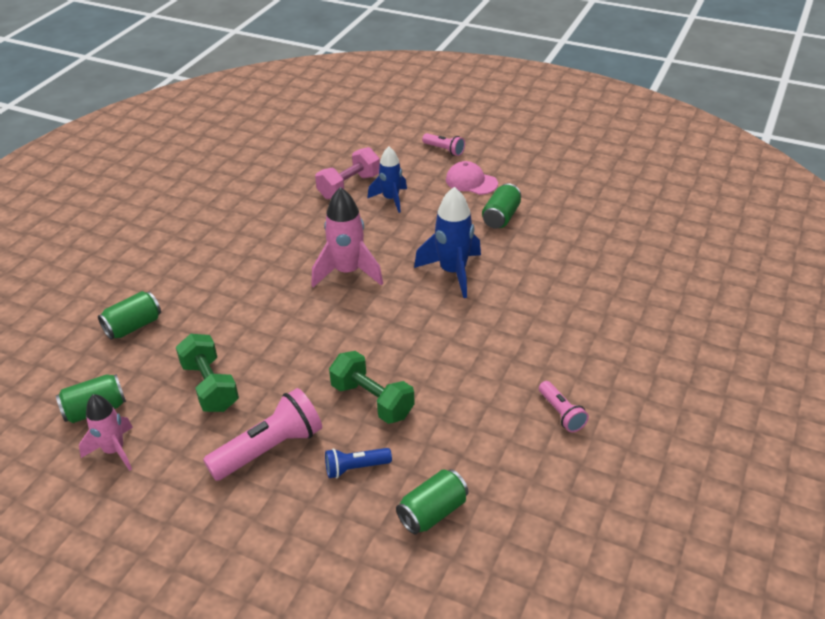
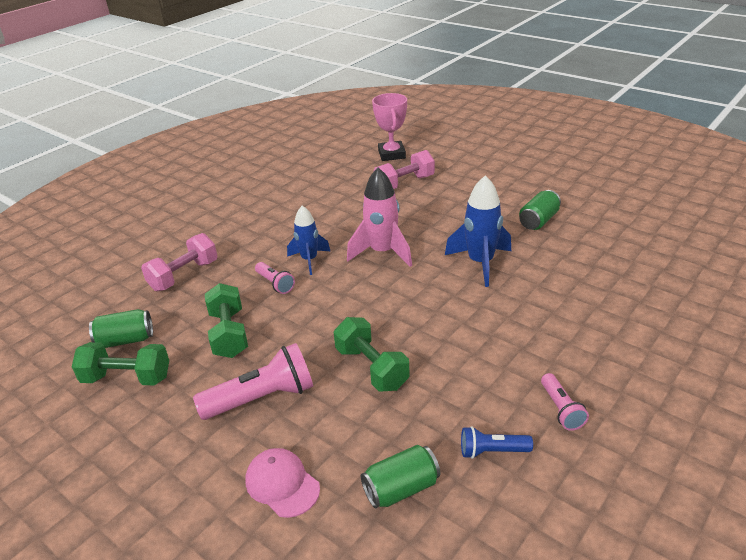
camera: 15 degrees right, 5 degrees down
pink rocket [79,394,133,471] -> green dumbbell [72,342,169,385]
green can [98,291,161,340] -> pink dumbbell [141,233,217,291]
blue flashlight [325,448,392,478] -> blue flashlight moved to [461,426,533,459]
blue rocket [367,146,407,213] -> blue rocket moved to [287,206,330,275]
pink flashlight [422,133,465,156] -> pink flashlight moved to [255,262,295,294]
pink cap [446,161,498,195] -> pink cap moved to [245,448,320,518]
none -> pink trophy [372,93,407,161]

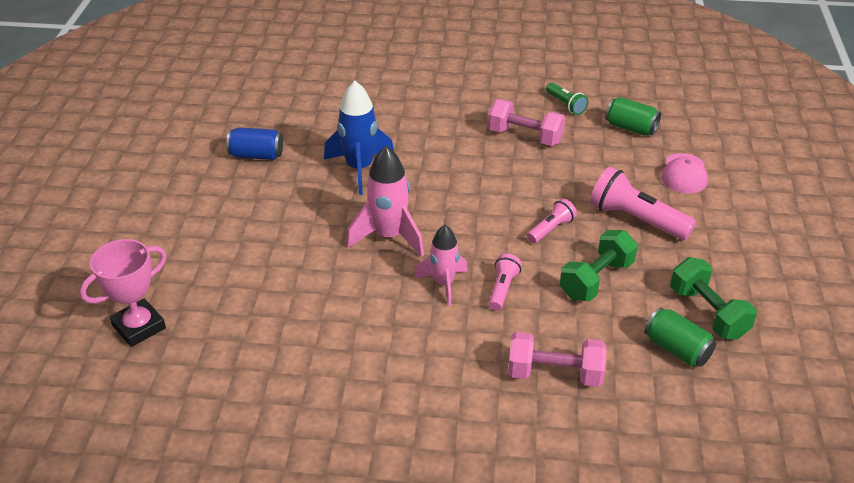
camera: 125 degrees left, 5 degrees up
blue rocket [287,206,330,275] -> pink rocket [415,225,468,306]
green dumbbell [334,317,410,392] -> none
pink dumbbell [374,150,435,189] -> pink dumbbell moved to [488,99,566,146]
blue flashlight [461,426,533,459] -> green flashlight [546,83,588,115]
green can [519,190,561,230] -> blue can [226,127,283,160]
pink flashlight [541,373,589,431] -> pink flashlight moved to [527,199,577,243]

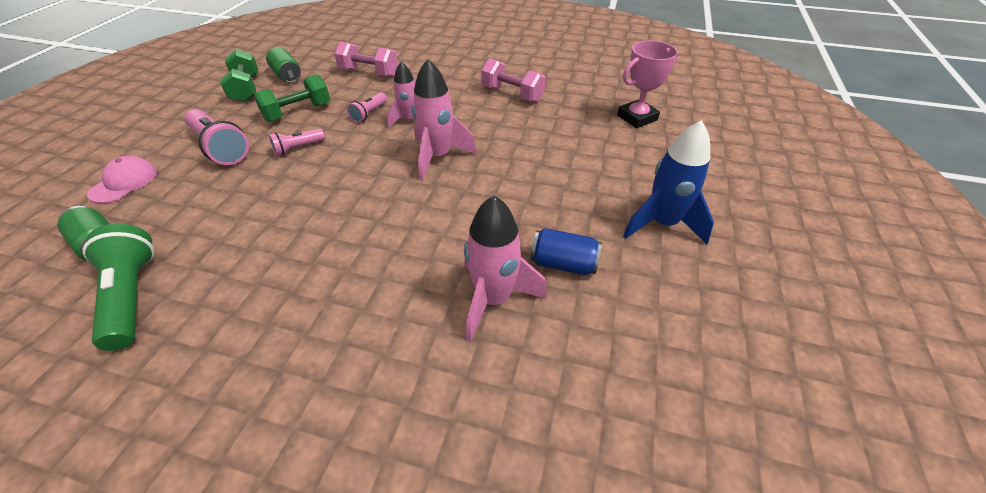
camera: 170 degrees left, 5 degrees up
blue rocket [324,81,394,195] -> blue rocket moved to [623,120,714,244]
pink dumbbell [488,99,566,146] -> pink dumbbell moved to [481,58,546,102]
green flashlight [546,83,588,115] -> green flashlight [82,224,155,351], size x1.81
none -> pink rocket [464,195,547,342]

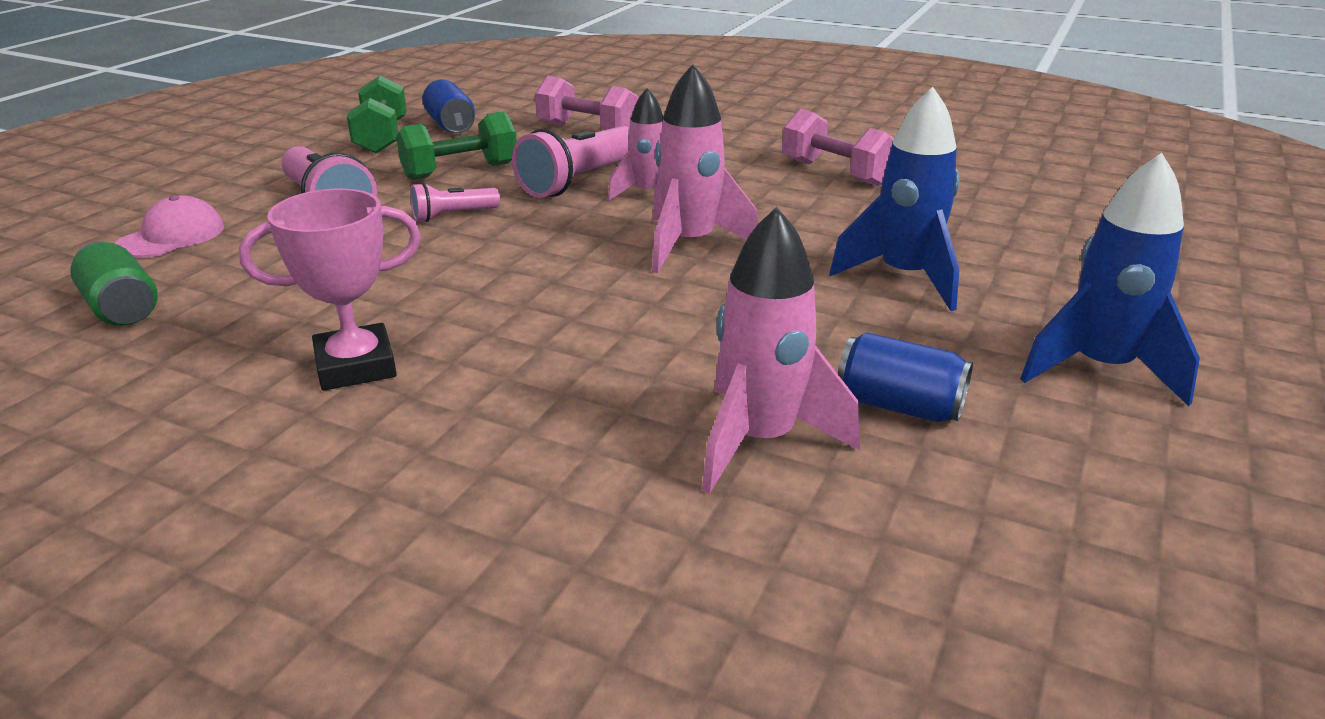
camera: 10 degrees right, 15 degrees down
green flashlight [82,224,155,351] -> none
green can [266,47,301,83] -> blue can [422,79,475,133]
pink flashlight [347,93,387,123] -> pink flashlight [512,126,630,198], size x1.81
pink trophy [617,41,678,128] -> pink trophy moved to [239,189,421,391]
none -> blue rocket [829,87,960,311]

